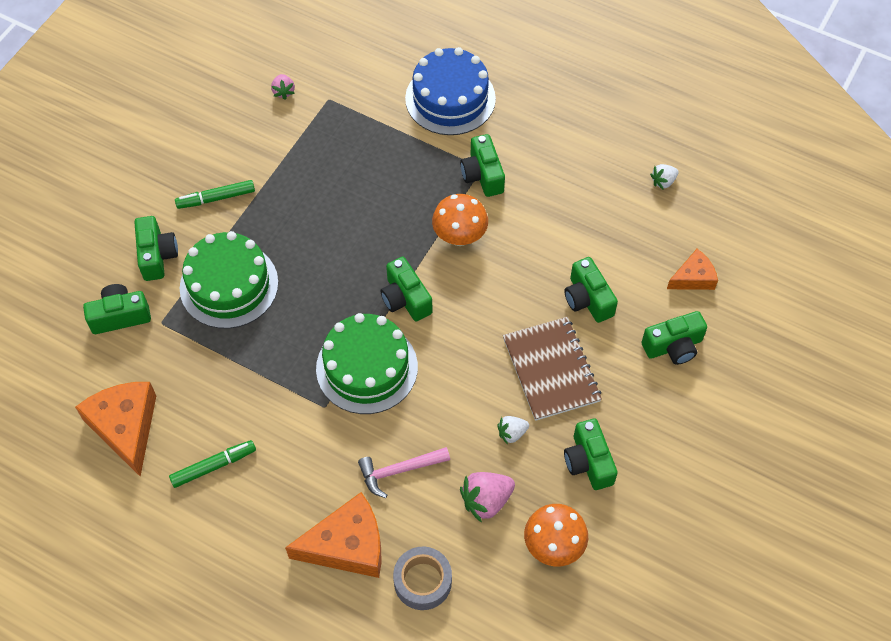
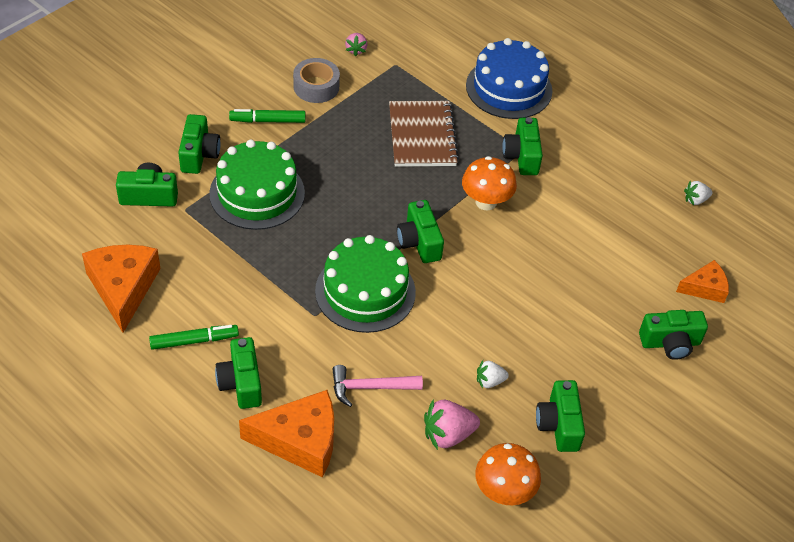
camera: 10 degrees right, 10 degrees down
grey tape [393,547,452,610] -> grey tape moved to [293,58,340,103]
brown notebook [503,317,602,421] -> brown notebook moved to [389,101,459,167]
green camera [564,257,618,323] -> green camera moved to [215,337,262,409]

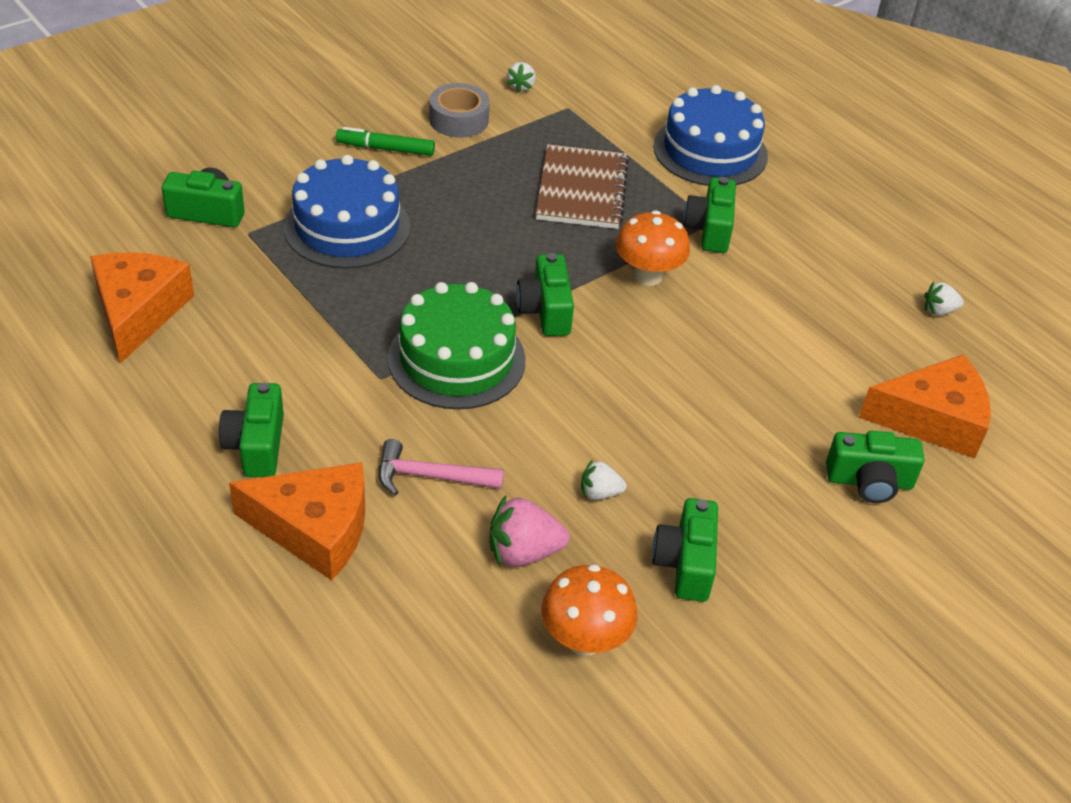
camera: 10 degrees right, 5 degrees down
green marker [149,325,239,350] -> none
green camera [178,114,220,174] -> none
green cake [209,140,305,230] -> blue cake [284,155,410,269]
pink strawberry [345,33,367,56] -> white strawberry [507,62,536,93]
orange cheese [676,260,729,303] -> orange cheese [859,354,991,459], size x1.73

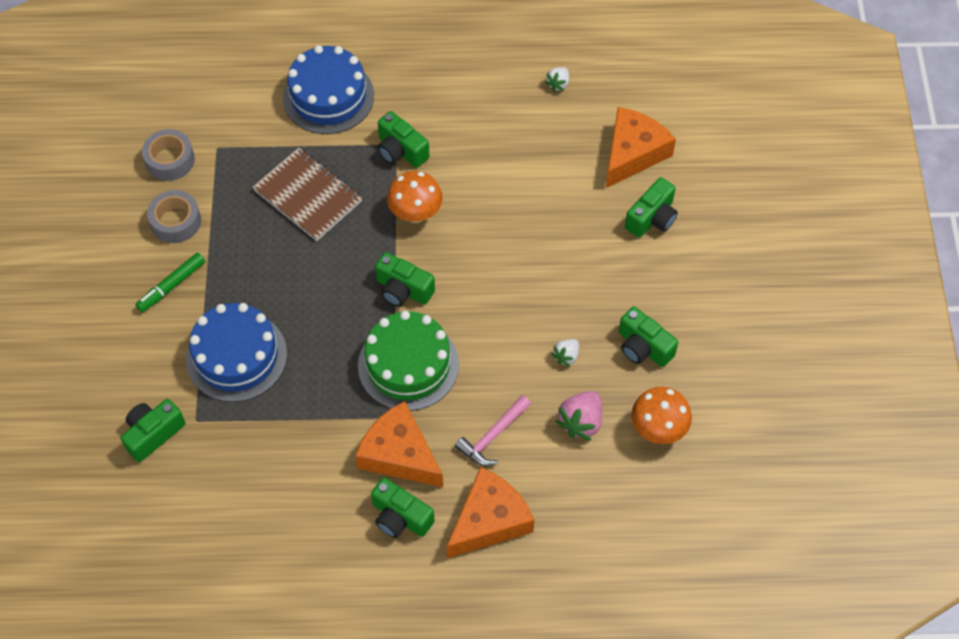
camera: 50 degrees left, 15 degrees up
orange cheese [90,252,194,364] -> orange cheese moved to [355,401,443,487]
white strawberry [507,62,536,93] -> grey tape [142,129,195,181]

